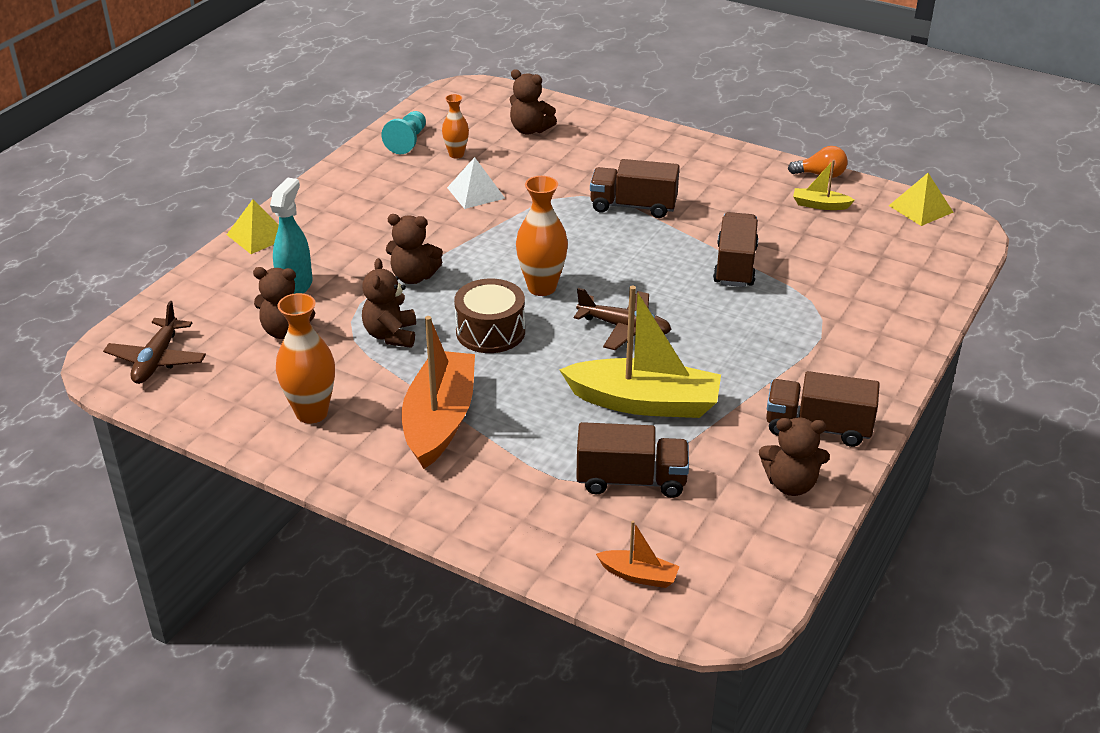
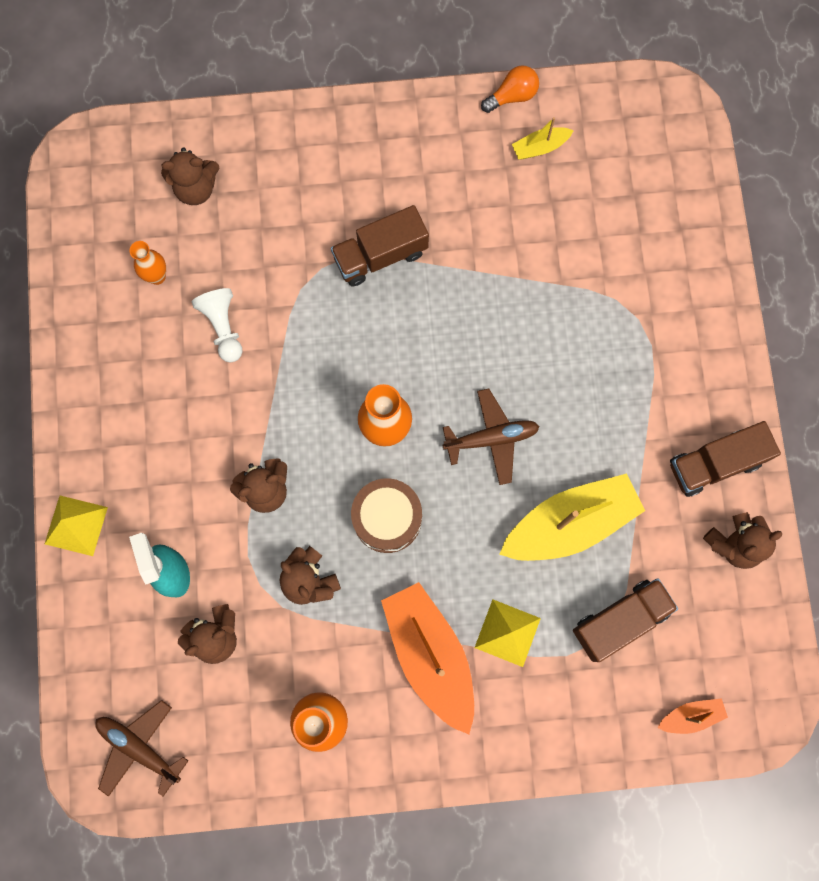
camera: 35 degrees left, 40 degrees up
brown plane [103,301,206,384] -> brown plane turned 150 degrees clockwise [95,700,188,797]
turquoise pawn [381,111,426,154] -> none
white pyramid [447,157,505,209] -> white pawn [192,288,242,362]
brown truck [713,212,759,287] -> none
yellow pyramid [889,173,954,226] -> yellow pyramid moved to [475,599,541,667]

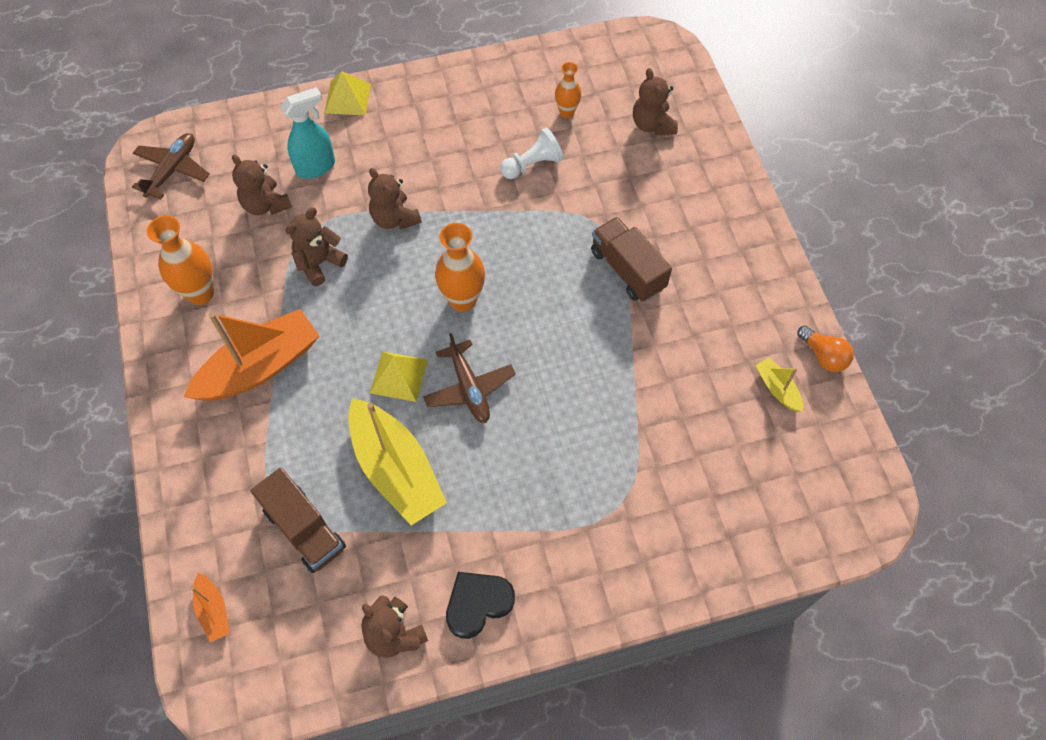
camera: 80 degrees right, 15 degrees down
brown drum [351,478,422,553] -> none
yellow pyramid [475,599,541,667] -> yellow pyramid moved to [370,351,428,402]
brown truck [670,421,781,497] -> black heart [446,572,515,639]

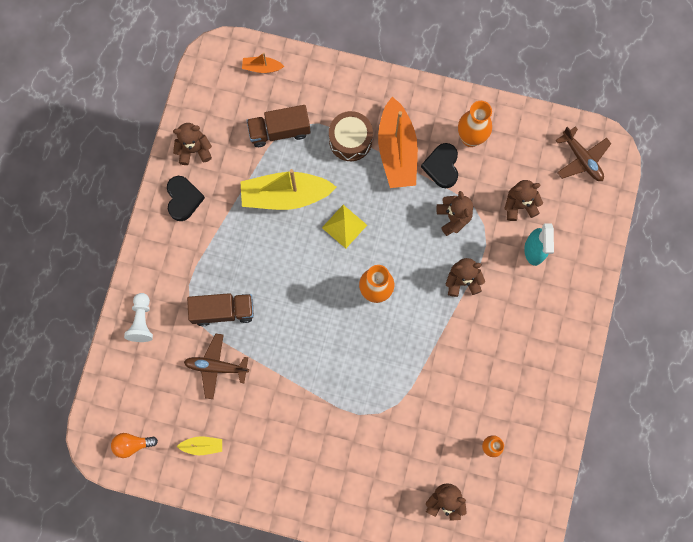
camera: 120 degrees right, 15 degrees up
yellow pyramid [324,71,371,115] -> none
brown plane [423,333,516,423] -> brown plane moved to [184,333,249,399]
white pawn [500,128,563,179] -> white pawn moved to [124,293,153,342]
brown truck [591,217,672,302] -> brown truck moved to [187,293,254,326]
orange light bulb [797,325,854,372] -> orange light bulb moved to [111,433,158,458]
none -> brown drum [329,111,373,161]
none -> black heart [421,143,458,188]

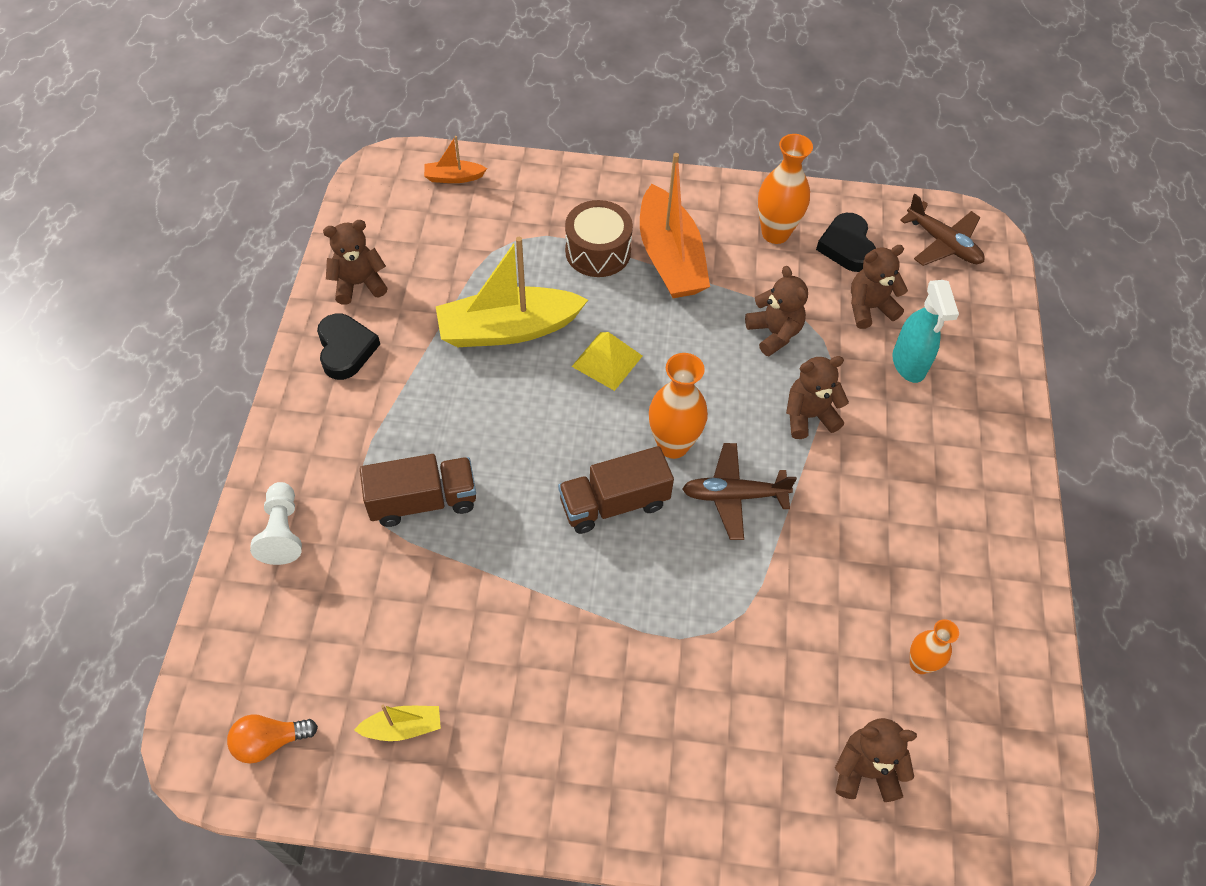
camera: 10 degrees left, 20 degrees down
brown plane [184,333,249,399] -> brown plane moved to [682,443,797,540]
brown truck [246,105,311,147] -> brown truck moved to [558,446,674,534]
black heart [421,143,458,188] -> black heart moved to [816,213,876,272]

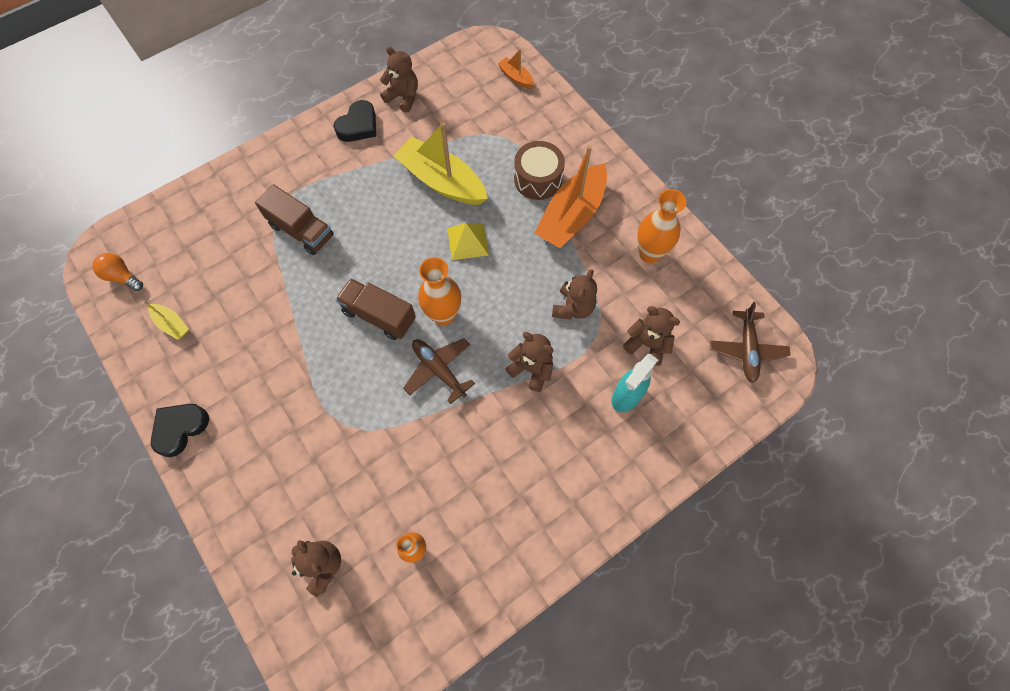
camera: 50 degrees right, 10 degrees up
white pawn [250,482,302,565] -> none
black heart [816,213,876,272] -> black heart moved to [151,404,209,457]

